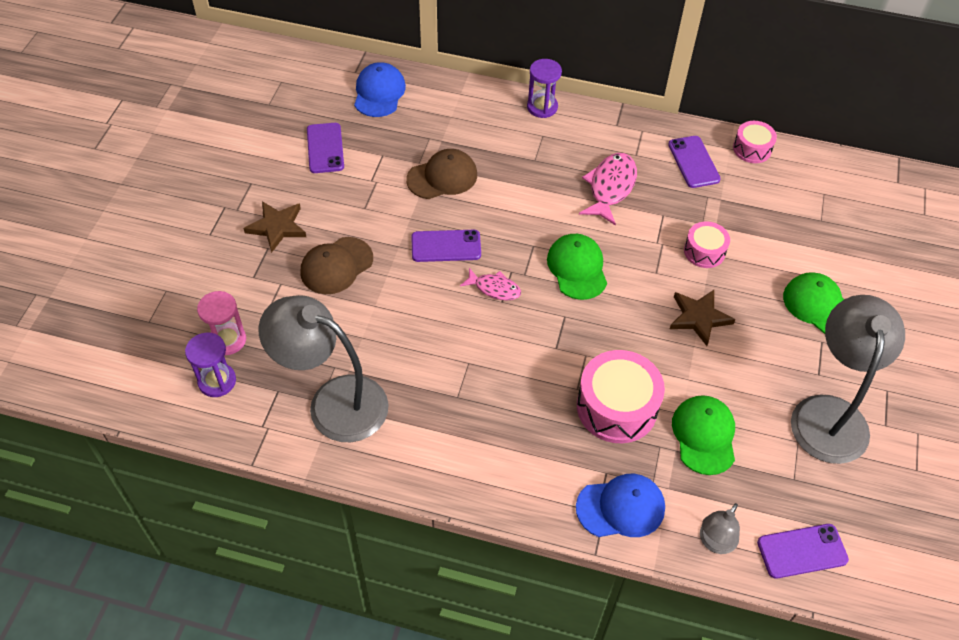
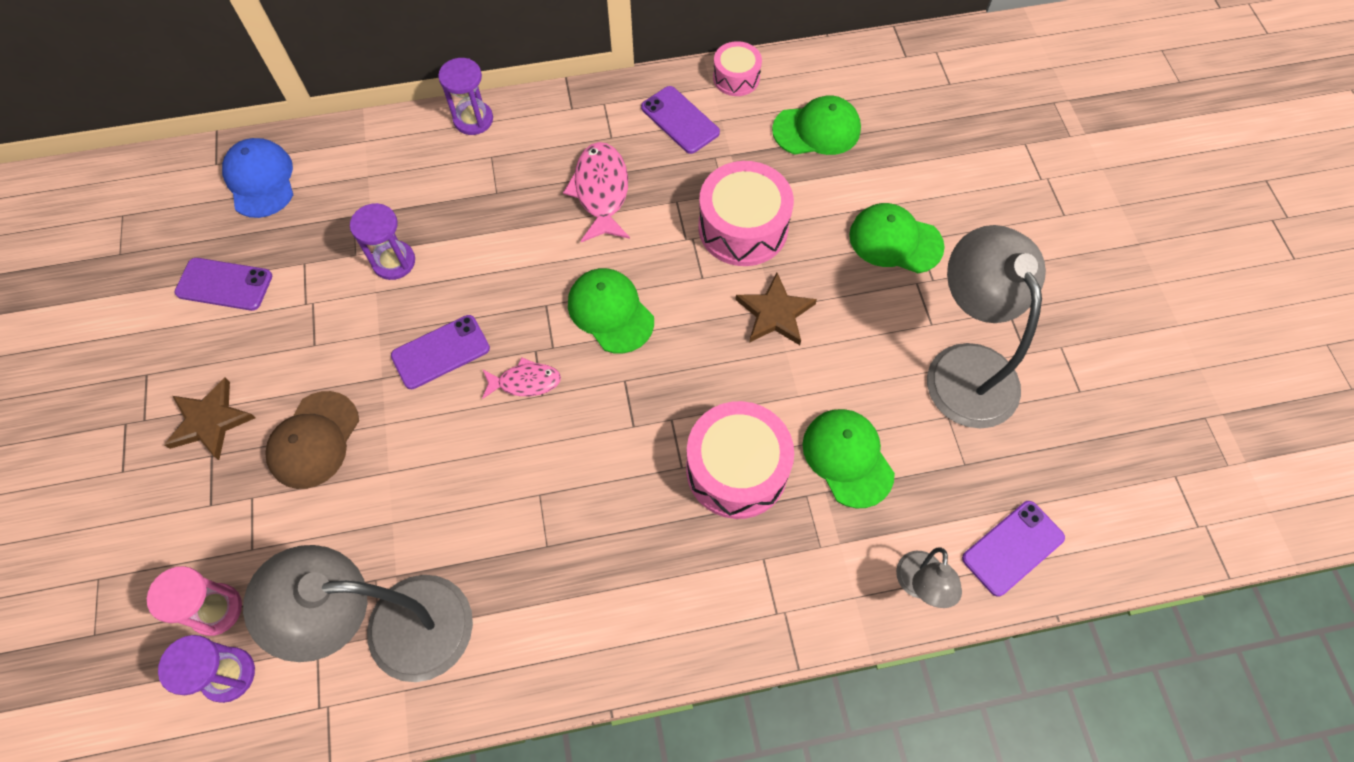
camera: 25 degrees left, 10 degrees up
purple phone [307,123,344,173] -> purple phone turned 45 degrees counterclockwise [175,258,272,311]
brown cap [406,149,477,199] -> purple hourglass [350,203,415,280]
blue cap [576,474,665,537] -> none
pink drum [684,221,730,268] -> pink drum [698,161,794,266], size x1.76
none -> green cap [772,95,861,155]

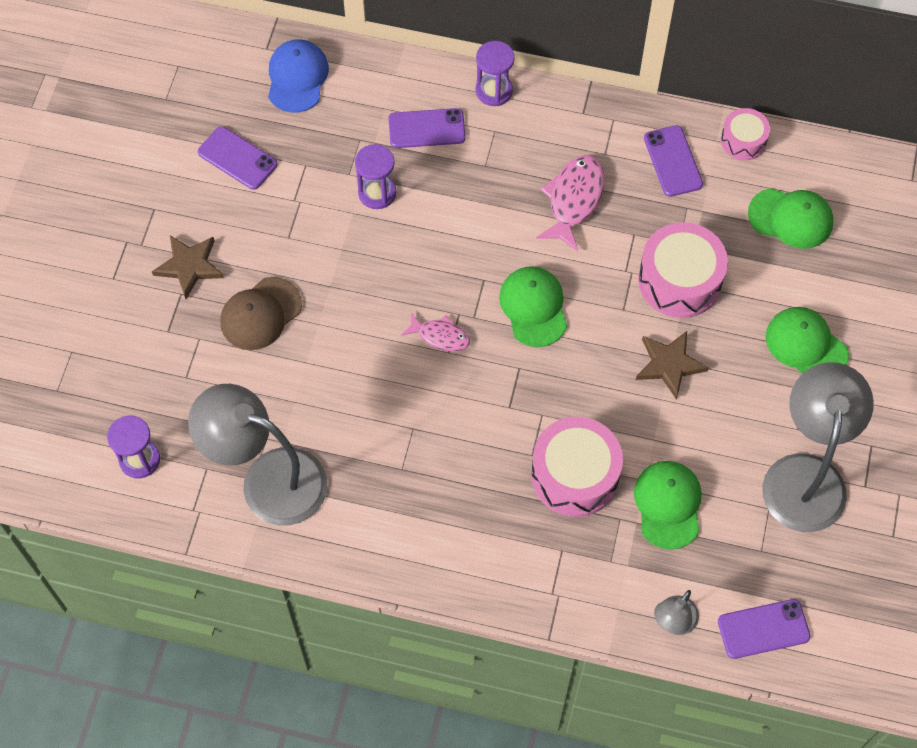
camera: 25 degrees right, 0 degrees up
pink hourglass [147,566,242,636] -> none
purple phone [391,315,490,389] -> purple phone moved to [388,108,466,148]

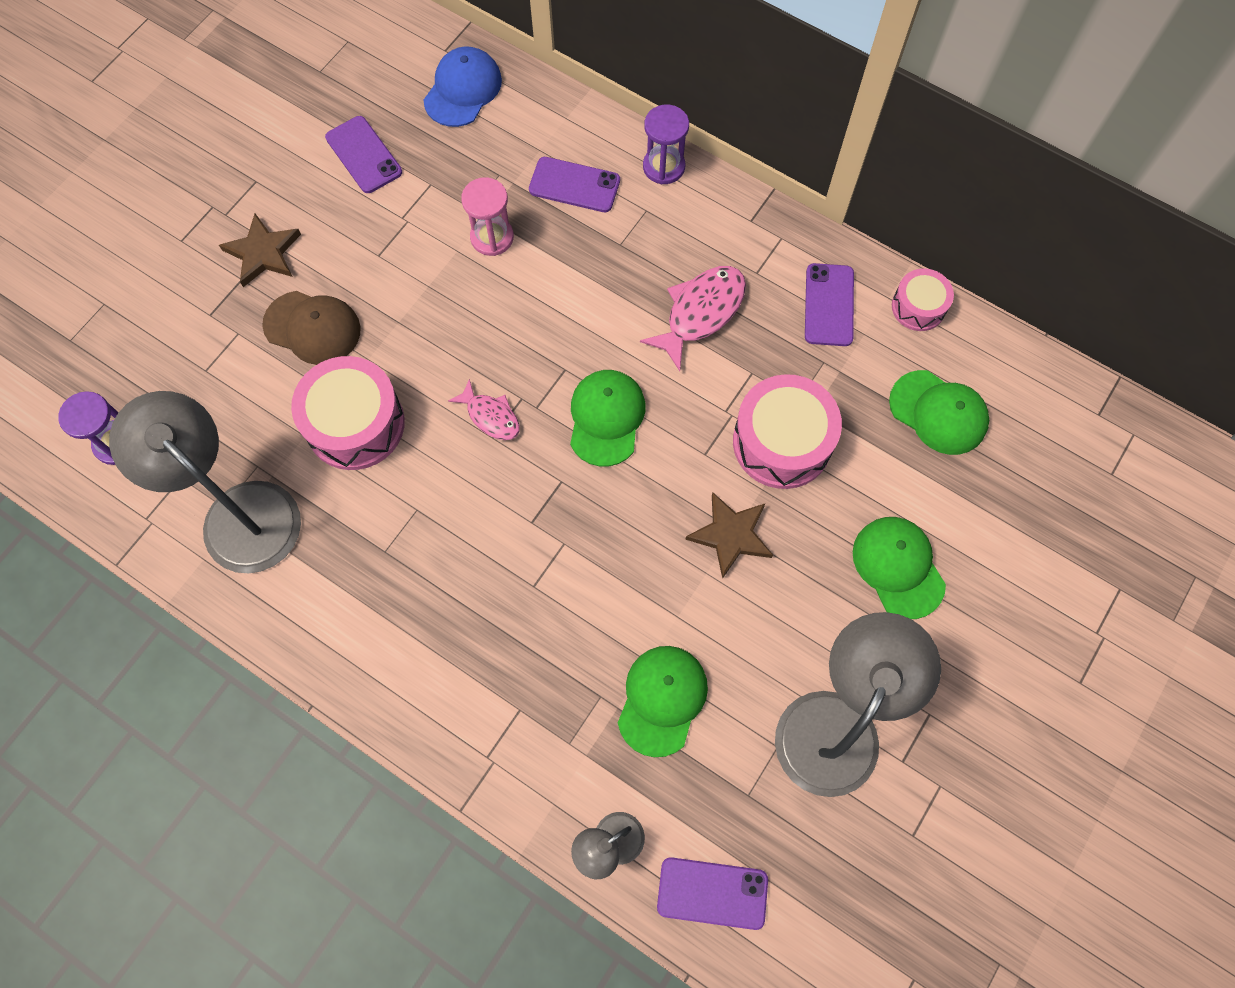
camera: 20 degrees right, 5 degrees up
brown cap [220,277,302,350] -> brown cap turned 135 degrees counterclockwise [262,291,361,365]
purple hourglass [355,144,396,209] -> pink hourglass [461,177,514,256]
pink drum [531,417,623,517] -> pink drum moved to [291,356,405,470]

